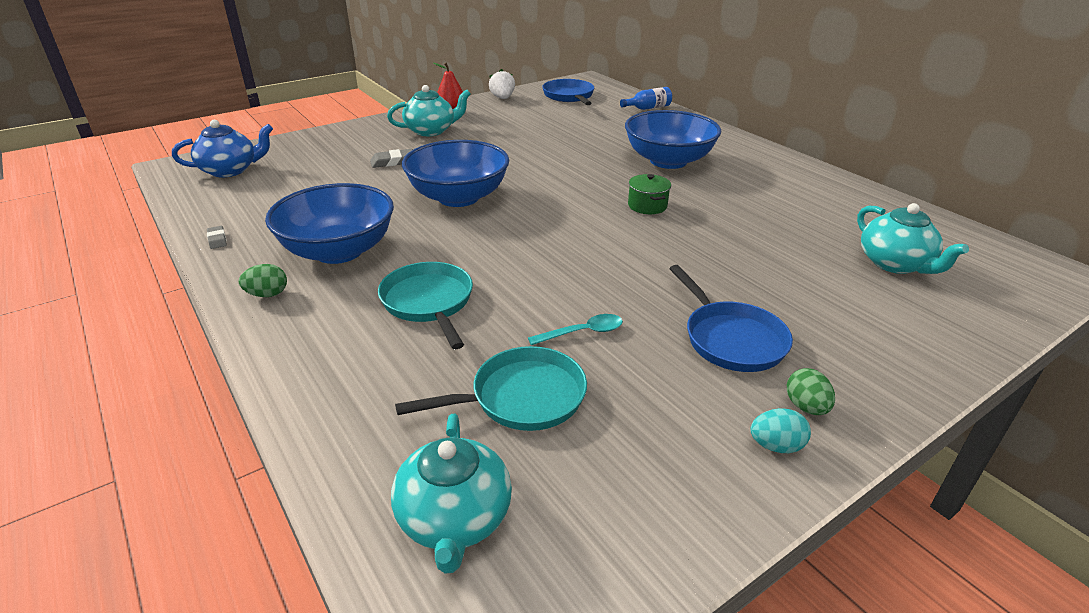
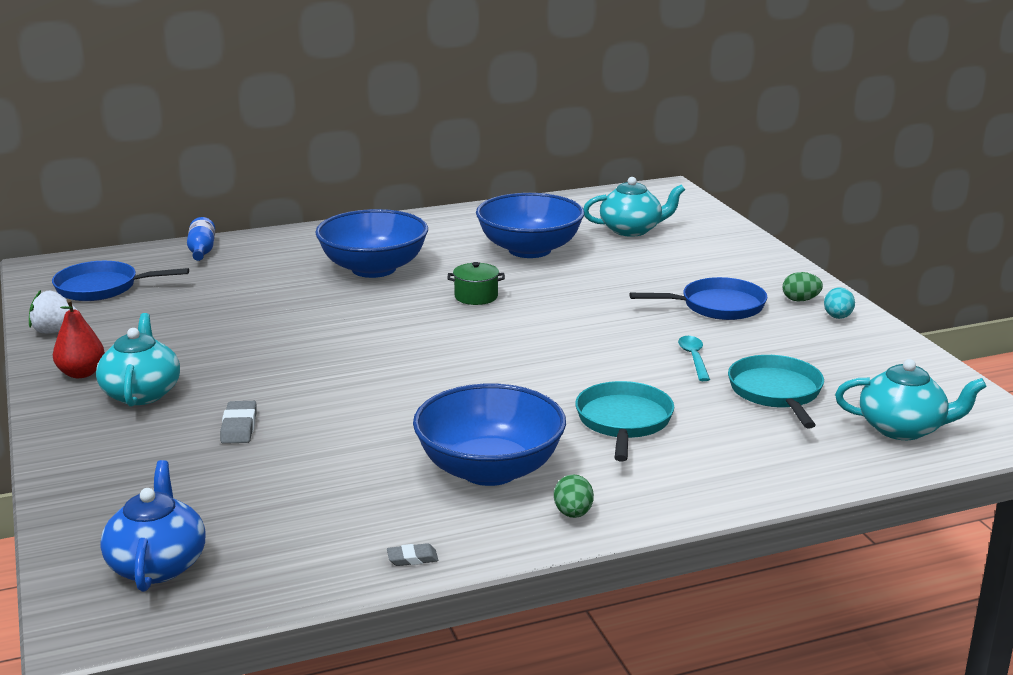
camera: 75 degrees left, 10 degrees down
turquoise pan [378,262,473,349] -> turquoise pan turned 105 degrees clockwise [575,381,674,462]
blue bowl [402,140,509,207] -> blue bowl moved to [476,193,584,258]

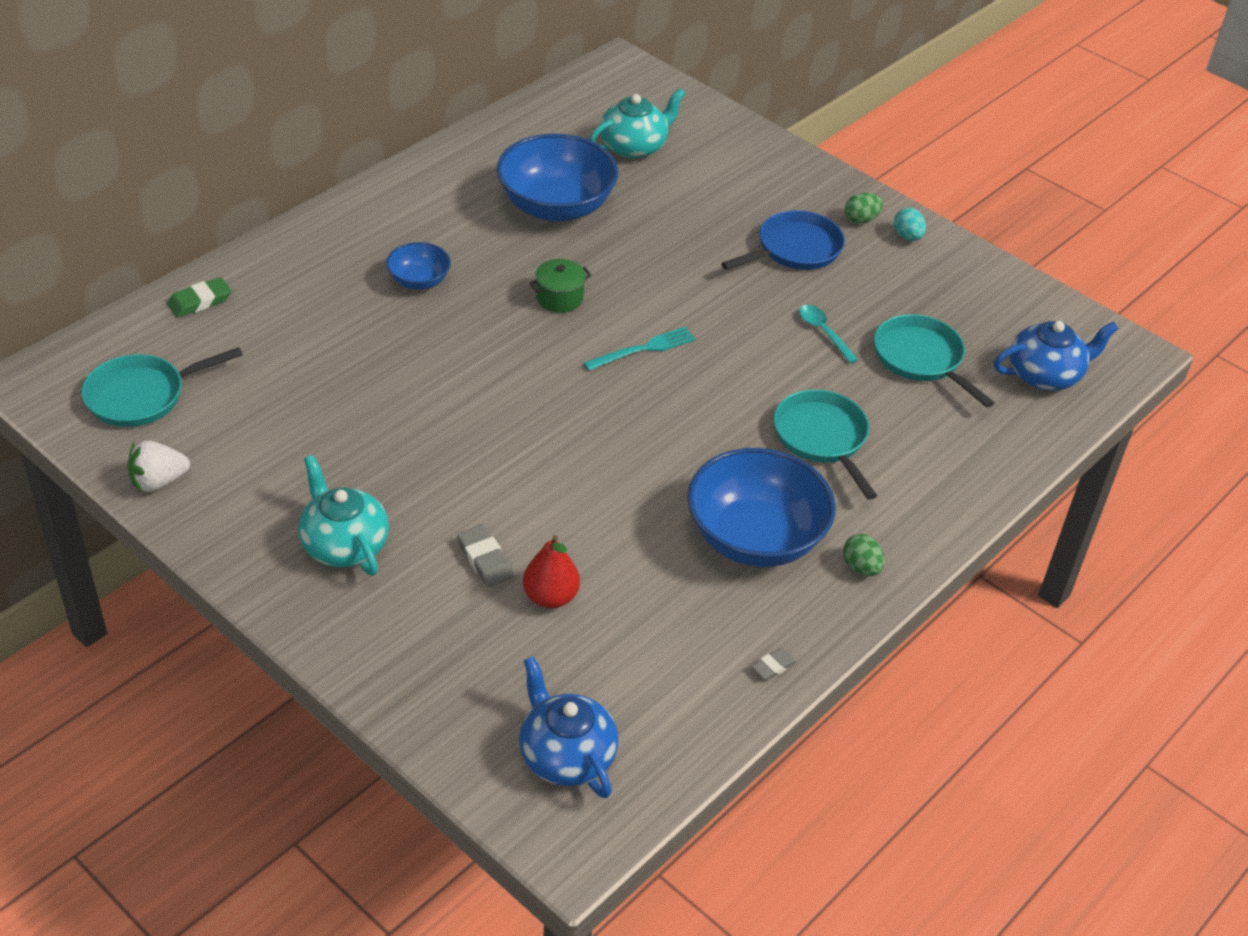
camera: 30 degrees left, 20 degrees up
blue pan [52,261,189,301] -> turquoise pan [82,347,243,427]
red pear [53,299,105,378] -> red pear moved to [523,535,580,608]
blue bottle [187,217,215,261] -> green eraser [167,277,231,318]
blue bowl [315,209,428,278] -> blue bowl [386,242,451,290], size x0.50
turquoise teapot [835,359,987,440] -> blue teapot [994,321,1118,391]
none -> turquoise fork [584,327,696,371]

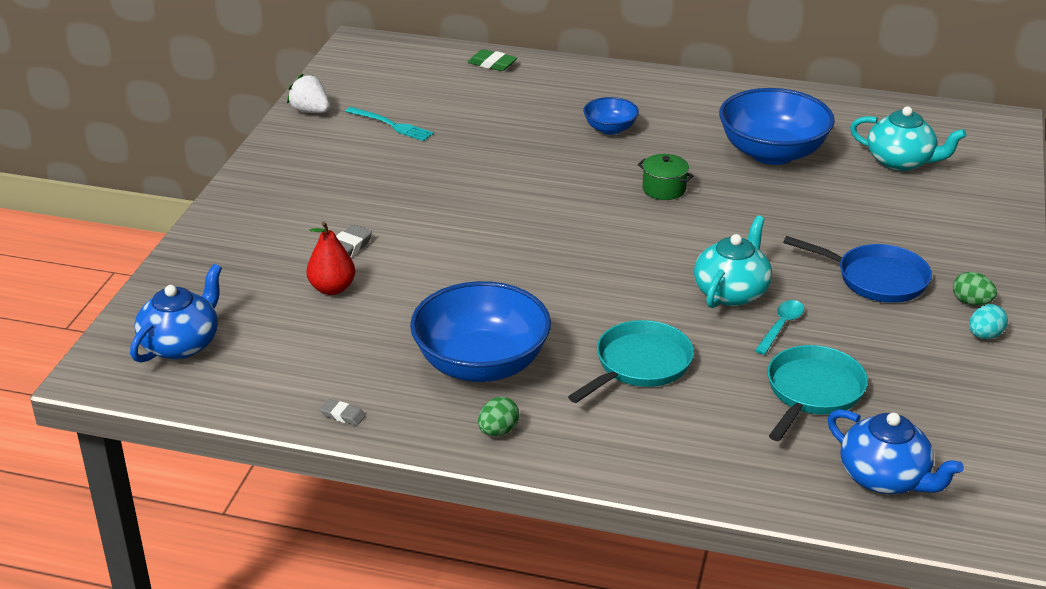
camera: 65 degrees right, 10 degrees down
turquoise pan [82,347,243,427] -> none
turquoise teapot [298,455,389,576] -> turquoise teapot moved to [694,215,772,308]
turquoise fork [584,327,696,371] -> turquoise fork moved to [345,107,434,141]

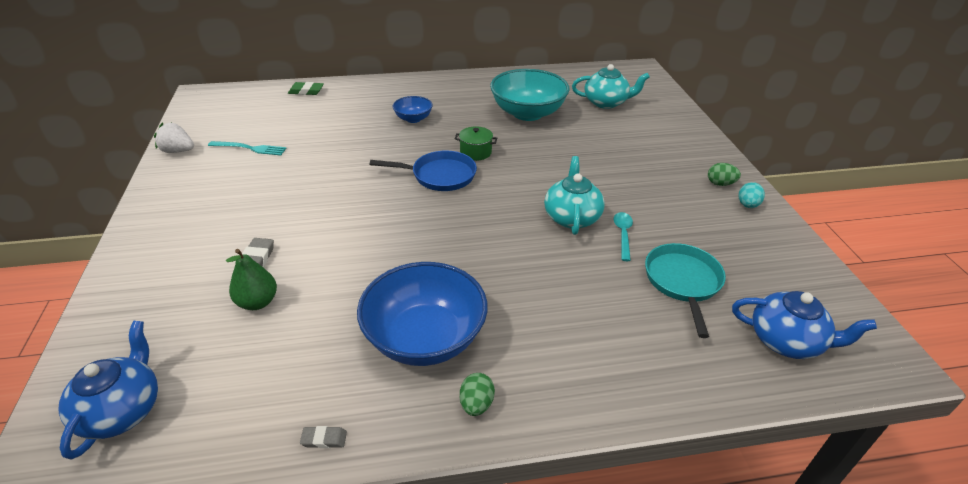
camera: 25 degrees left, 5 degrees up
red pear [306,222,355,295] -> green pear [226,249,277,310]
turquoise pan [568,320,694,403] -> none
blue bowl [719,88,835,165] -> turquoise bowl [490,69,570,121]
blue pan [783,236,932,303] -> blue pan moved to [370,151,477,191]

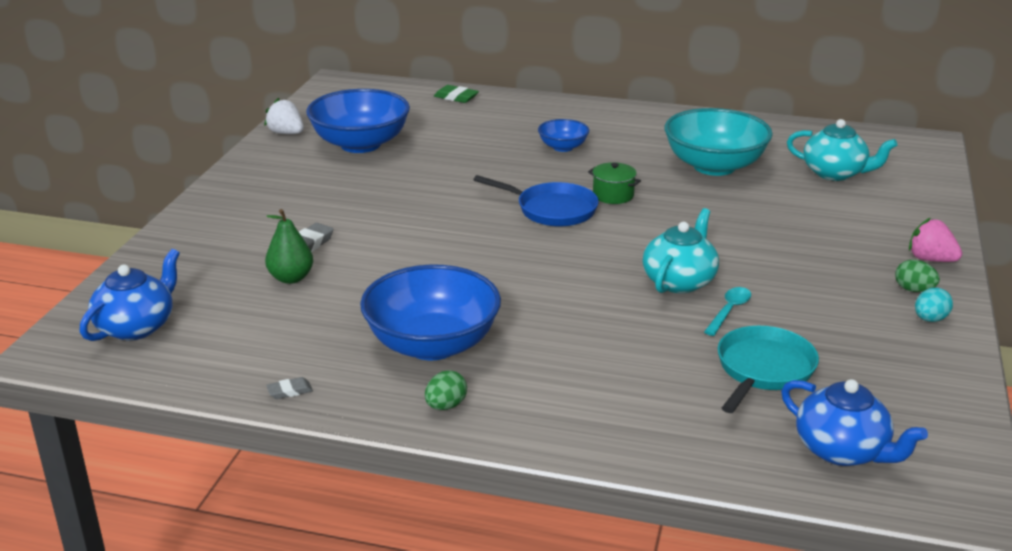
camera: 25 degrees right, 10 degrees down
turquoise fork [208,141,287,155] -> blue bowl [306,89,410,153]
grey eraser [300,426,347,448] -> grey eraser turned 45 degrees counterclockwise [266,377,313,399]
none -> pink strawberry [909,218,962,262]

